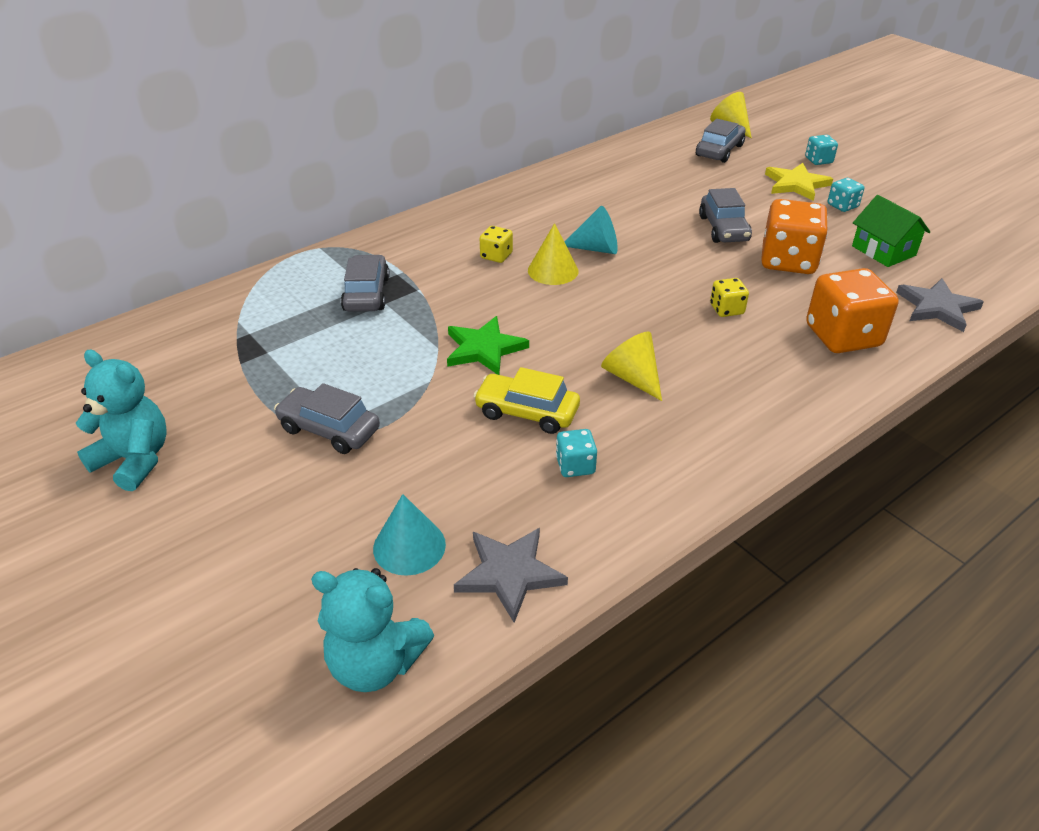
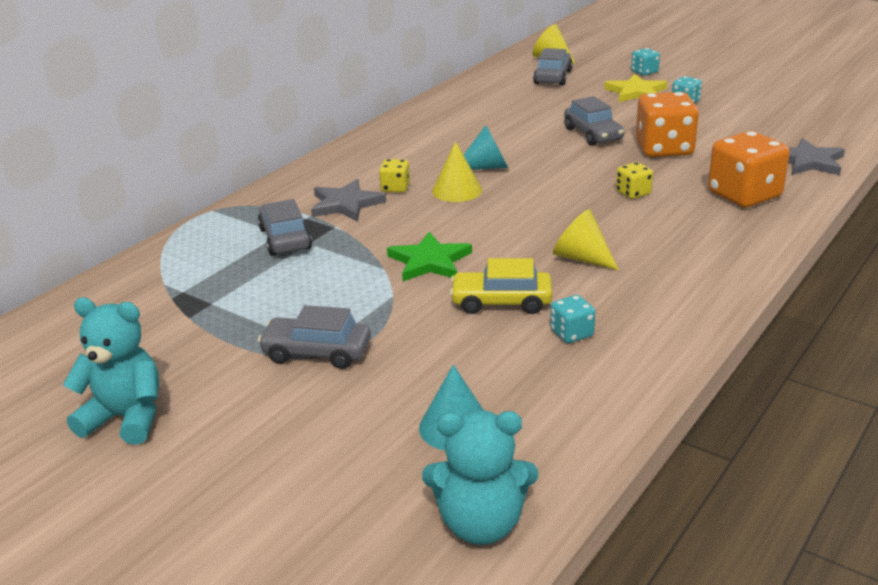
camera: 15 degrees left, 10 degrees down
grey star [454,528,568,623] -> grey star moved to [311,179,386,221]
green house [852,195,930,267] -> none

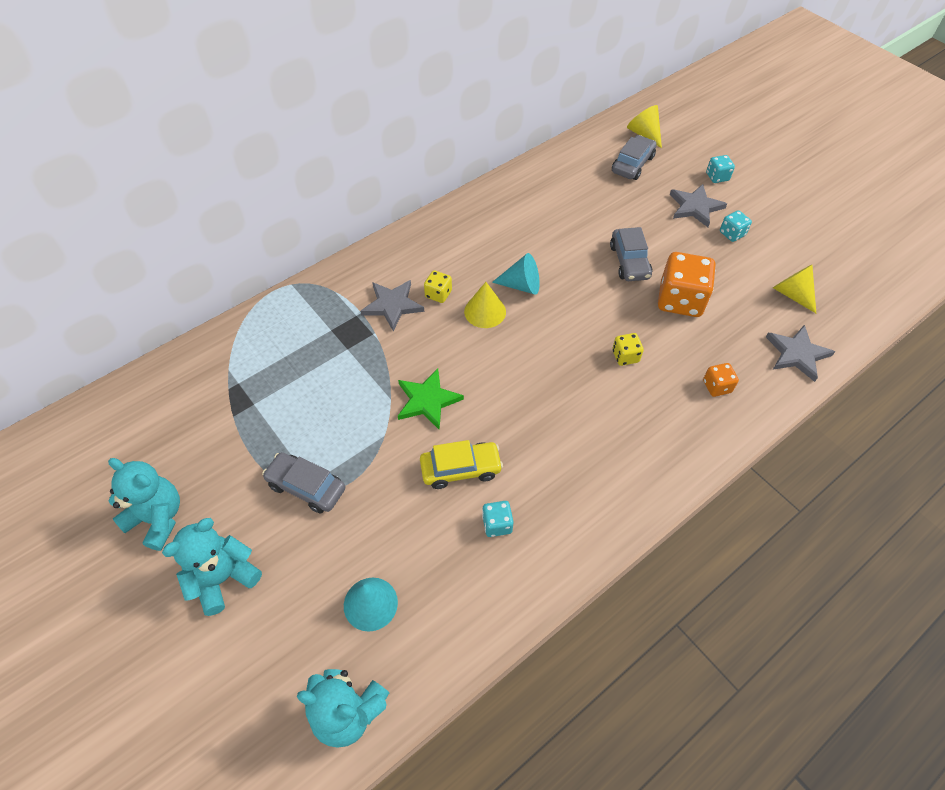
camera: 15 degrees right, 25 degrees up
grey car [258,199,312,256] -> none
yellow car [450,258,552,314] -> yellow car turned 150 degrees clockwise [420,440,503,489]
yellow cone [553,209,619,271] -> yellow cone moved to [773,265,816,313]
yellow star [604,74,667,102] -> grey star [670,184,727,227]
orange dice [708,131,790,208] -> orange dice [703,363,739,397], size x0.49
none -> turquoise teddy bear [162,518,262,616]

